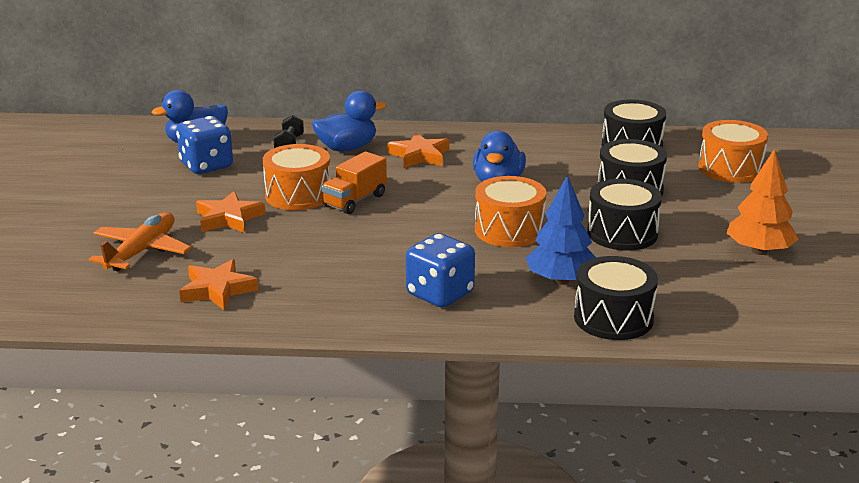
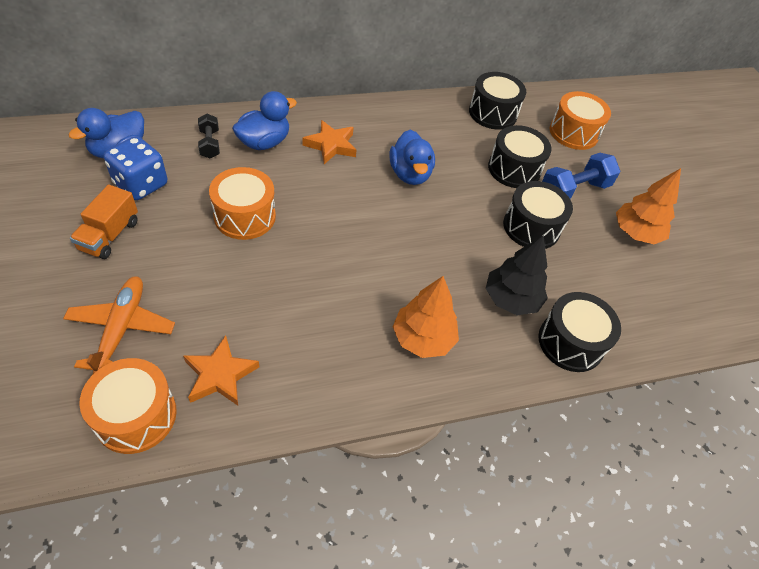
camera: 25 degrees left, 25 degrees up
orange star [196,191,265,233] -> none
orange truck [321,151,387,214] -> orange truck moved to [70,185,138,259]
blue dice [406,233,475,308] -> orange tree [393,276,459,358]
orange drum [475,176,546,247] -> orange drum moved to [79,358,177,454]
blue tree [526,175,596,285] -> black tree [486,235,548,315]
none -> blue dumbbell [542,153,620,199]

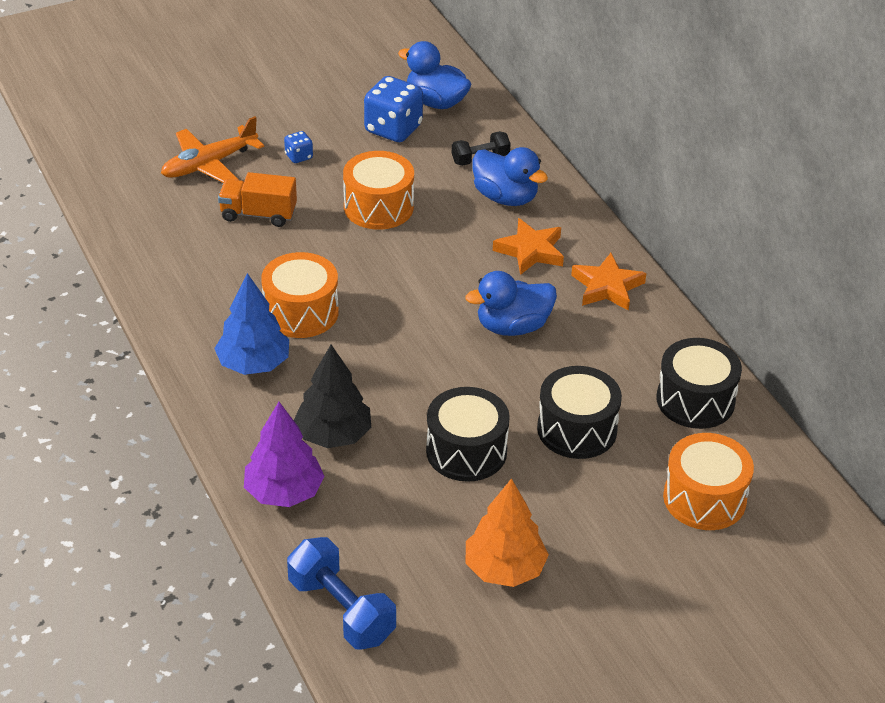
camera: 85 degrees right, 10 degrees down
orange plane [63,276,175,374] -> orange plane turned 150 degrees clockwise [161,116,264,183]
orange truck [70,185,138,259] -> orange truck moved to [218,172,297,227]
orange drum [79,358,177,454] -> orange drum moved to [261,252,339,338]
orange star [183,336,259,406] -> orange star moved to [571,253,646,311]
orange tree [393,276,459,358] -> blue tree [214,273,289,375]
black drum [538,292,621,372] -> purple tree [244,402,325,507]
blue dumbbell [542,153,620,199] -> blue dumbbell moved to [287,537,396,650]
none -> blue dice [284,131,313,163]

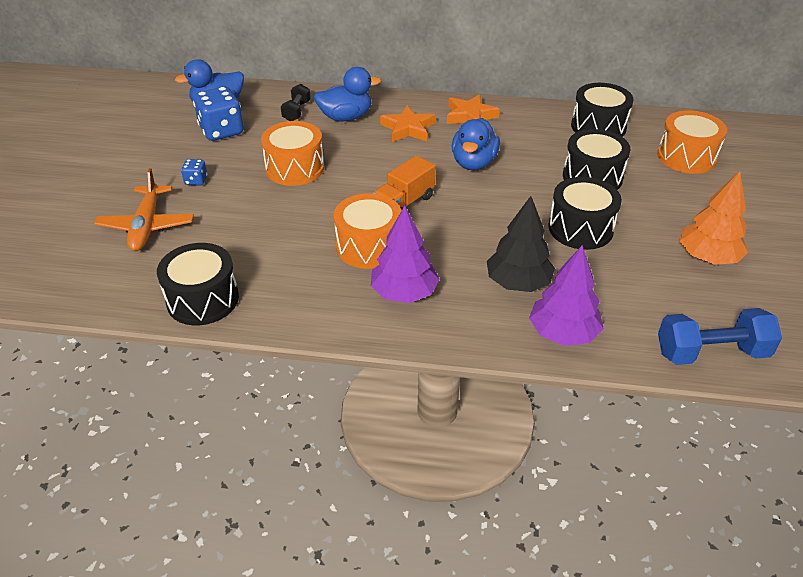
camera: 55 degrees left, 0 degrees up
blue tree [214,273,289,375] -> purple tree [371,206,440,303]
orange truck [218,172,297,227] -> orange truck moved to [373,156,436,210]
none -> black drum [157,243,239,325]

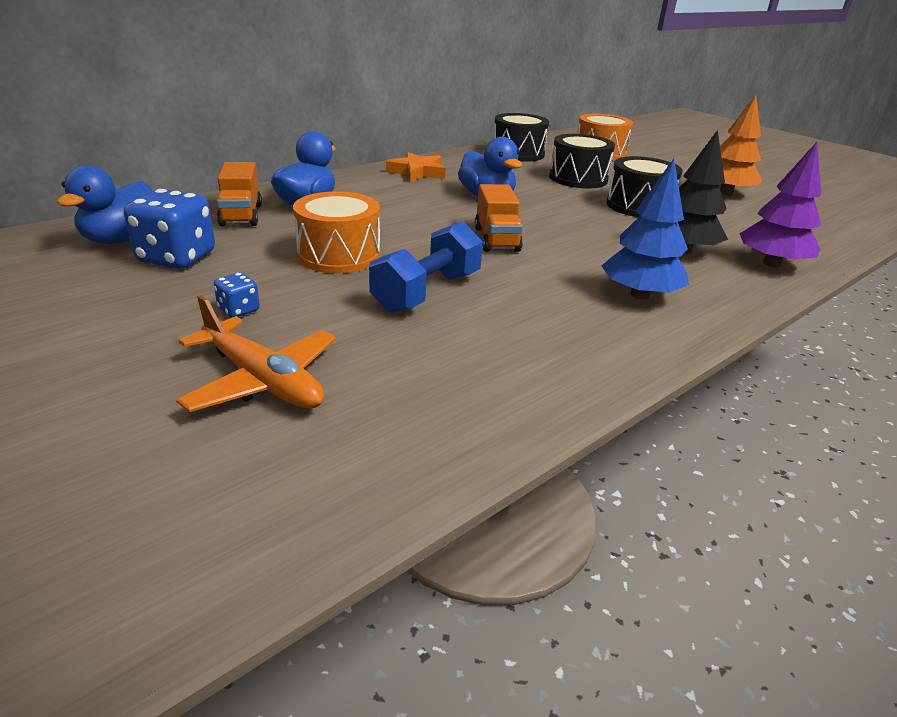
camera: 50 degrees left, 10 degrees down
black drum [157,243,239,325] -> none
black dumbbell [281,84,311,121] -> orange truck [217,162,262,227]
orange drum [334,193,402,269] -> none
purple tree [371,206,440,303] -> blue tree [602,159,689,299]
orange star [380,106,435,142] -> none
blue dumbbell [658,308,782,365] -> blue dumbbell moved to [369,222,483,313]

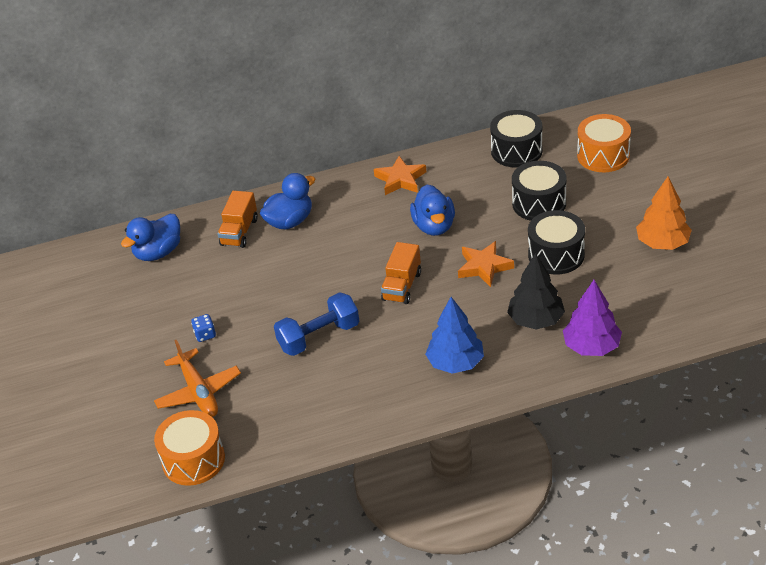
camera: 30 degrees right, 10 degrees up
blue dice [124,189,215,269] -> none
orange drum [293,191,380,273] -> orange drum moved to [154,410,225,486]
none -> orange star [458,241,514,287]

